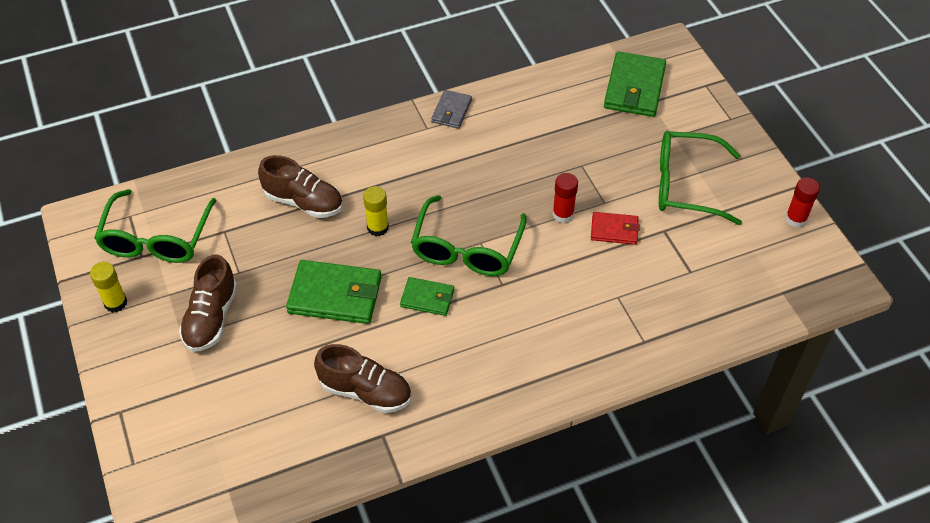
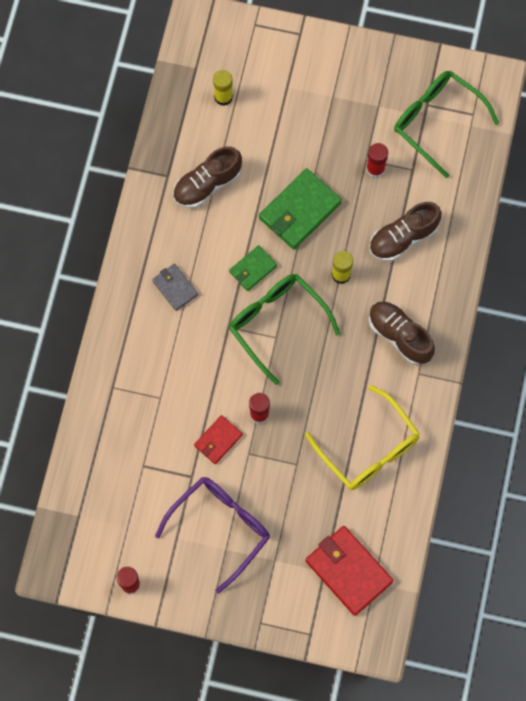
camera: 125 degrees right, 20 degrees up
yellow glue stick [90,262,127,312] -> yellow glue stick moved to [213,70,233,106]
brown shoe [179,254,237,352] -> brown shoe moved to [369,301,435,365]
grey wallet [431,90,472,129] -> grey wallet moved to [152,264,198,311]
green wallet [604,51,666,117] -> red wallet [306,526,393,616]
green glasses [659,131,742,225] -> purple glasses [155,477,270,594]
none -> yellow glasses [305,385,420,490]
none -> red glue stick [366,143,388,178]

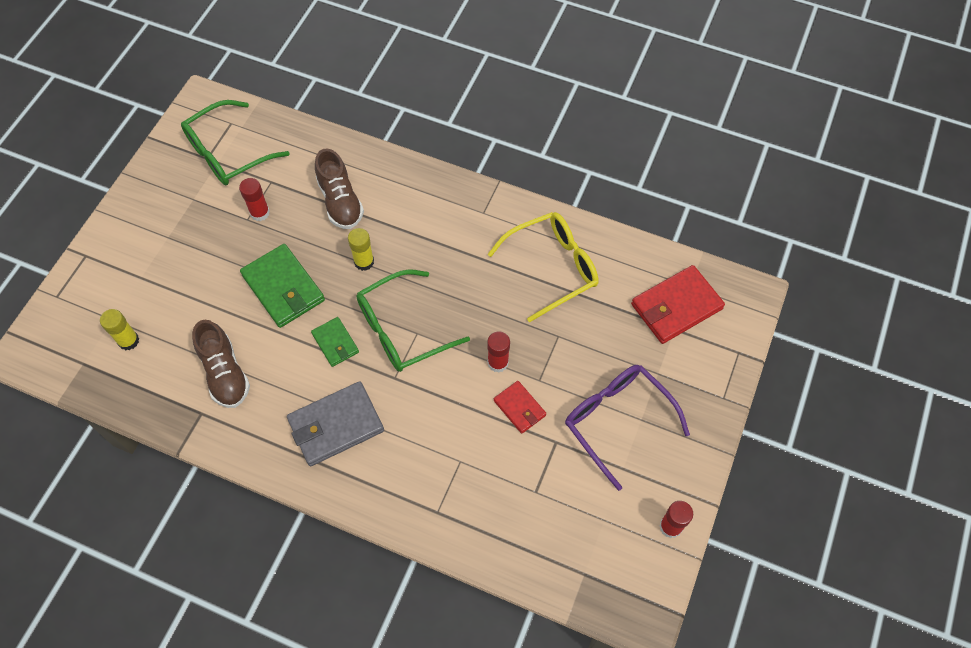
camera: 80 degrees left, 10 degrees down
grey wallet [152,264,198,311] -> grey wallet [287,381,384,466], size x1.76
brown shoe [369,301,435,365] -> none

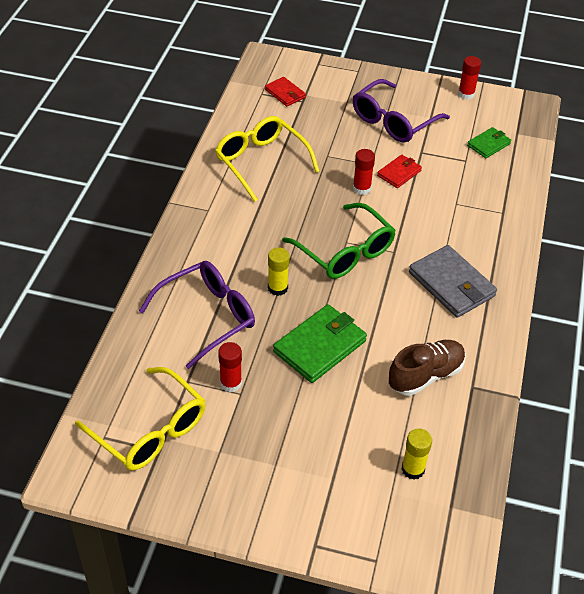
camera: 100 degrees left, 15 degrees down
green glasses [181,100,290,185] -> yellow glasses [75,367,205,471]
green wallet [311,317,359,367] -> green wallet moved to [467,127,511,158]
brown shoe [315,148,364,229] -> purple glasses [139,261,255,369]
red wallet [631,265,725,344] -> red wallet [265,77,306,107], size x0.57

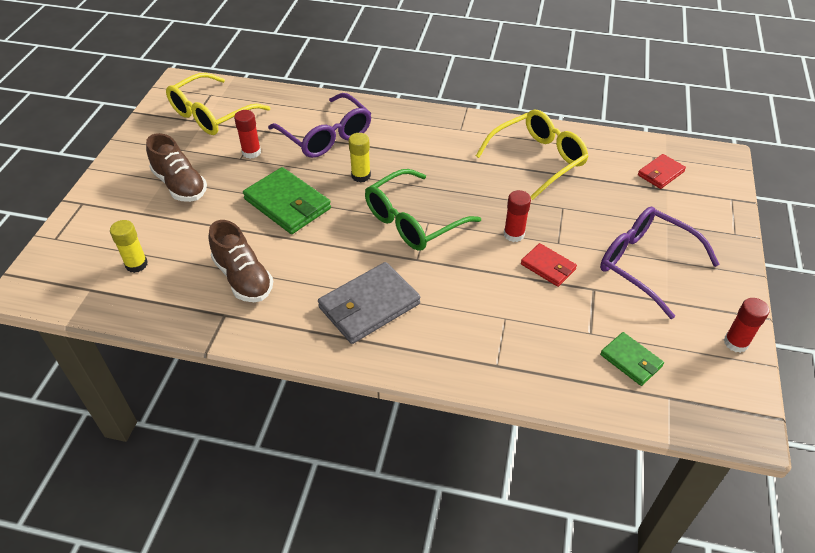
camera: 90 degrees right, 0 degrees up
none -> brown shoe [146,133,207,202]

